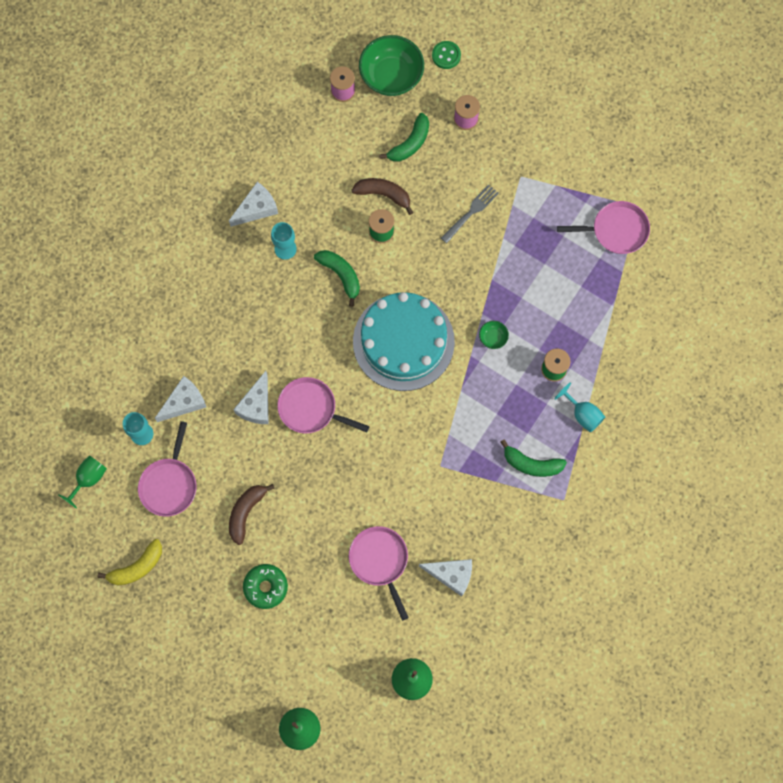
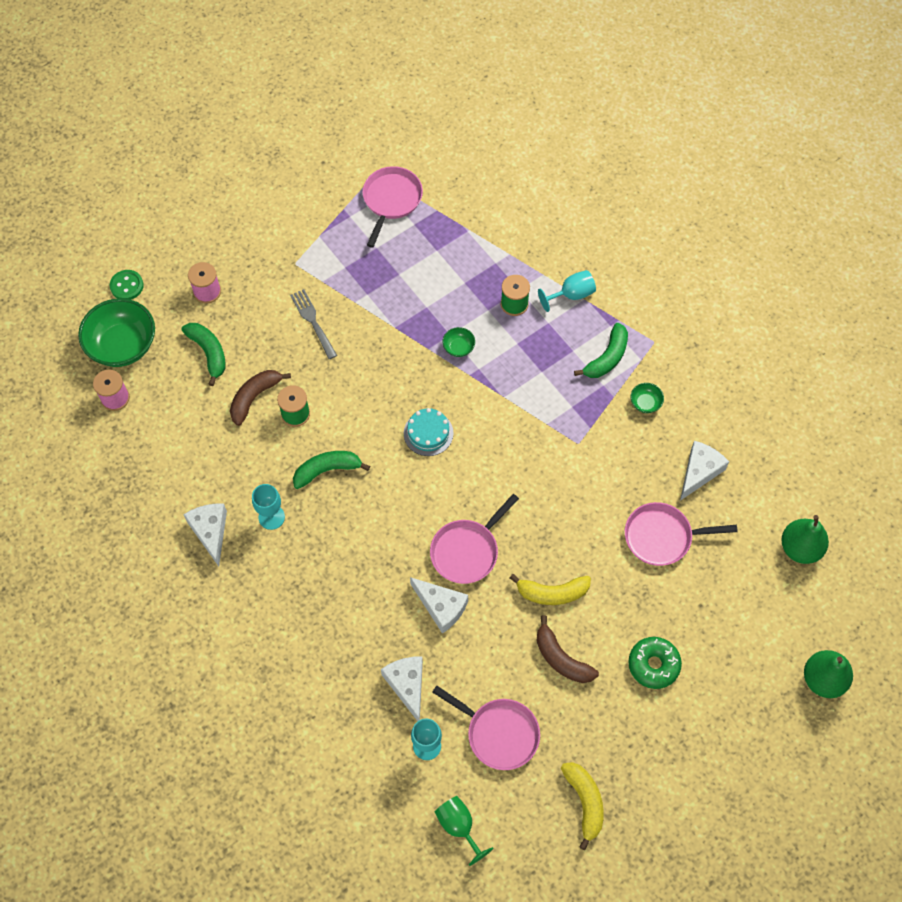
camera: 70 degrees left, 10 degrees down
turquoise cake [353,292,455,391] -> turquoise cake [404,408,454,456], size x0.43
none -> yellow banana [510,574,591,605]
none -> green bowl [631,383,664,413]

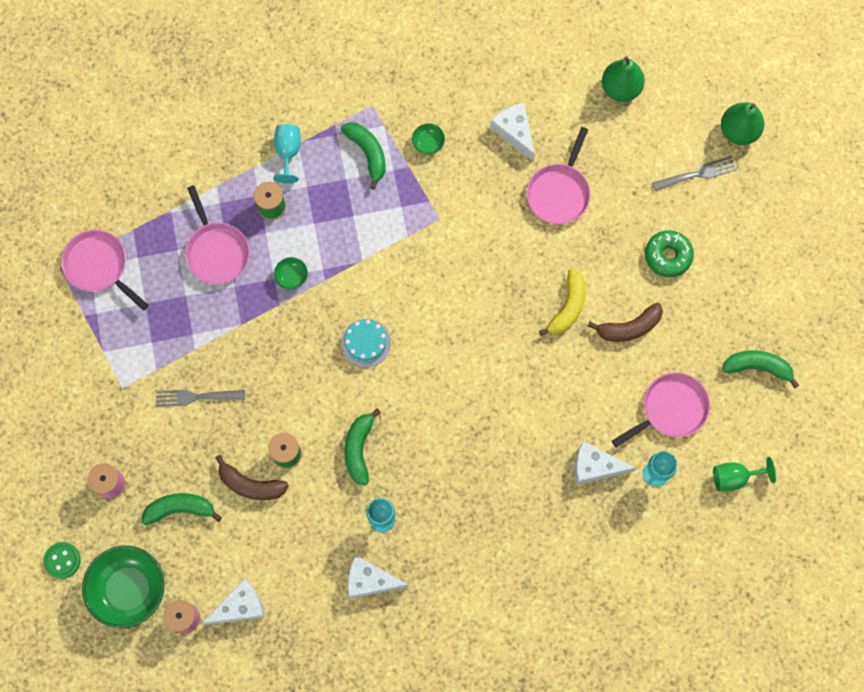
camera: 65 degrees left, 10 degrees up
brown banana [230,370,291,426] -> brown banana turned 45 degrees counterclockwise [215,455,289,500]
white cheese [410,577,468,634] -> white cheese moved to [201,578,265,625]
pink pan [430,494,519,584] -> pink pan moved to [185,185,250,284]
yellow banana [561,762,604,850] -> green banana [722,350,799,388]
none -> grey fork [652,156,736,191]

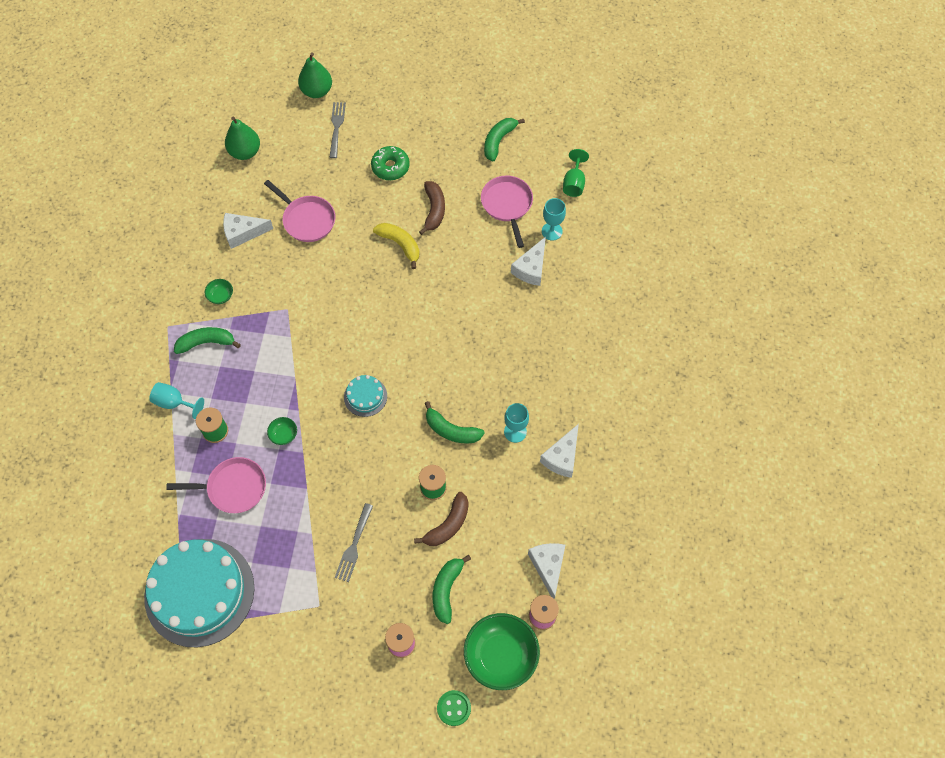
camera: 70 degrees left, 10 degrees down
pink pan [61,230,149,311] -> turquoise cake [144,539,255,647]

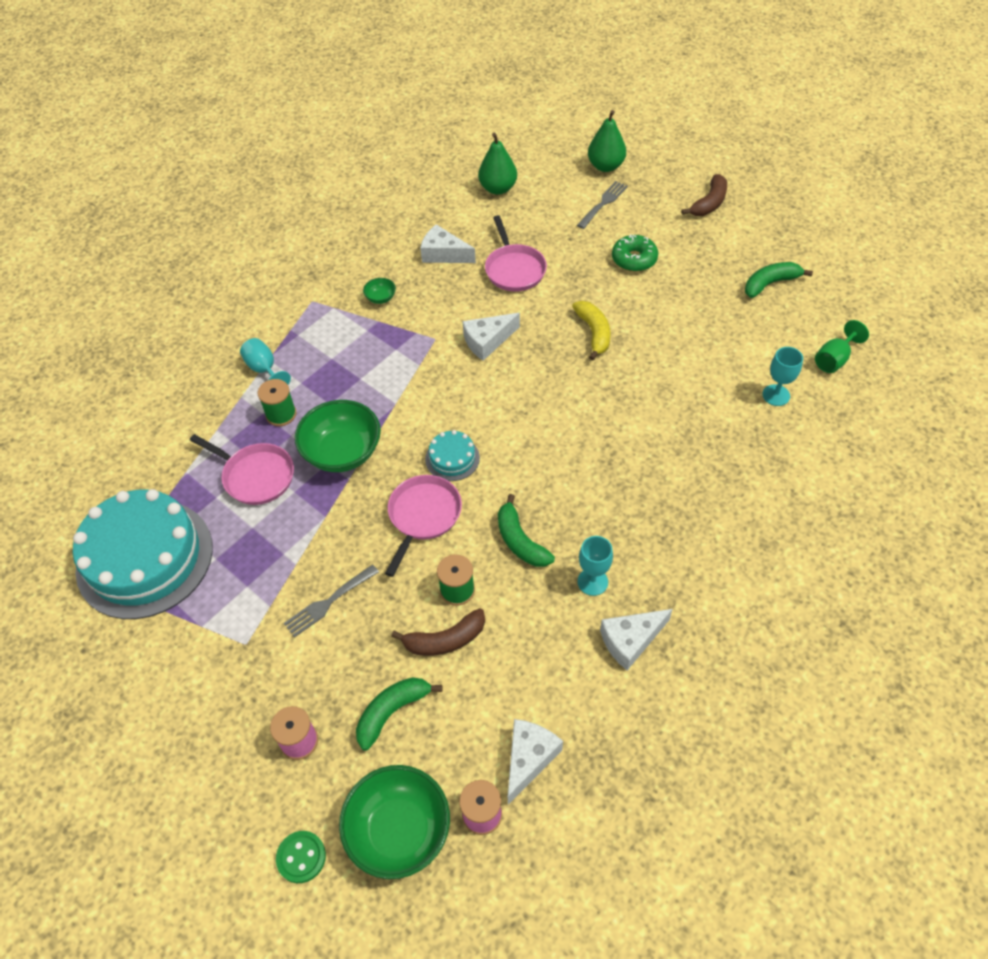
camera: 35 degrees right, 10 degrees down
green banana [174,327,241,354] -> none
green bowl [267,417,297,445] -> green bowl [295,400,381,472], size x2.30
brown banana [419,181,445,235] -> brown banana moved to [681,174,727,216]
pink pan [481,175,533,248] -> pink pan moved to [385,475,462,577]
white cheese [511,237,546,286] -> white cheese moved to [463,313,520,361]

